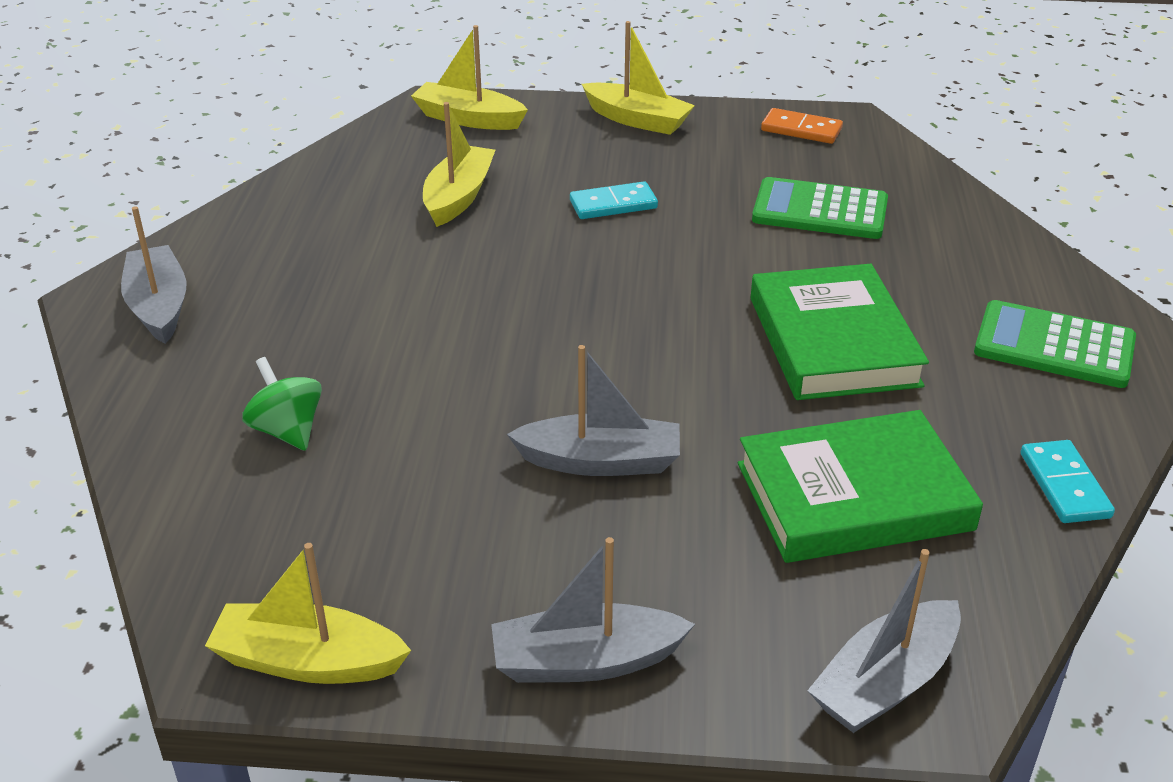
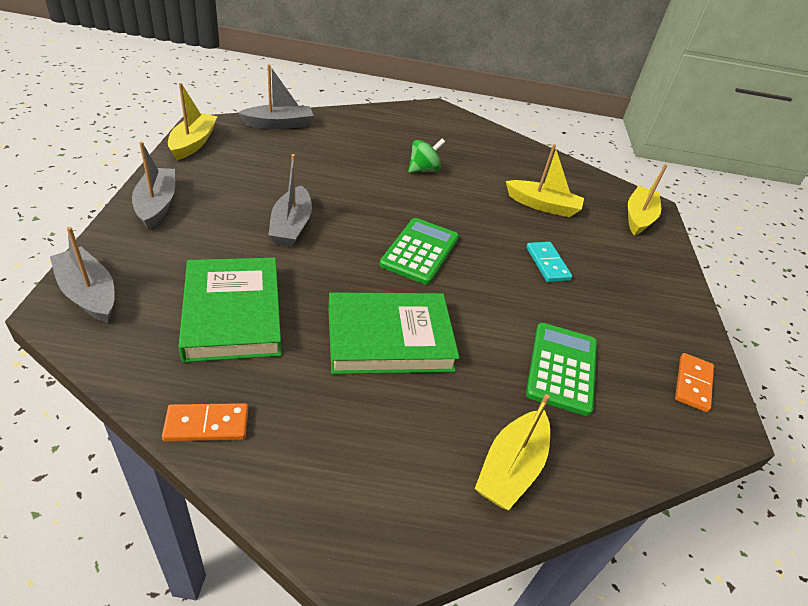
camera: 85 degrees right, 5 degrees up
grey boat [121,206,186,344] -> grey boat moved to [238,64,314,129]
green spinning top [242,357,322,451] -> green spinning top moved to [408,139,445,173]
yellow boat [582,21,695,135] -> yellow boat moved to [475,394,550,510]
green calculator [974,300,1136,388] -> green calculator moved to [379,218,459,285]
turquoise domino [1021,440,1115,523] -> orange domino [162,403,248,442]

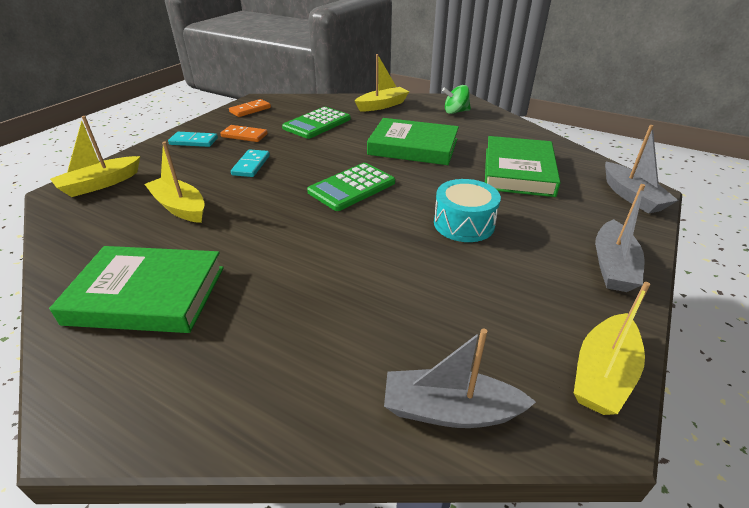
camera: 150 degrees left, 5 degrees down
orange domino [162,403,248,442] -> orange domino moved to [220,125,268,142]
grey boat [269,154,312,247] -> turquoise drum [434,179,501,242]
green spinning top [408,139,445,173] -> green spinning top moved to [442,85,471,114]
none -> green book [49,246,224,333]
none -> turquoise domino [168,132,218,147]

